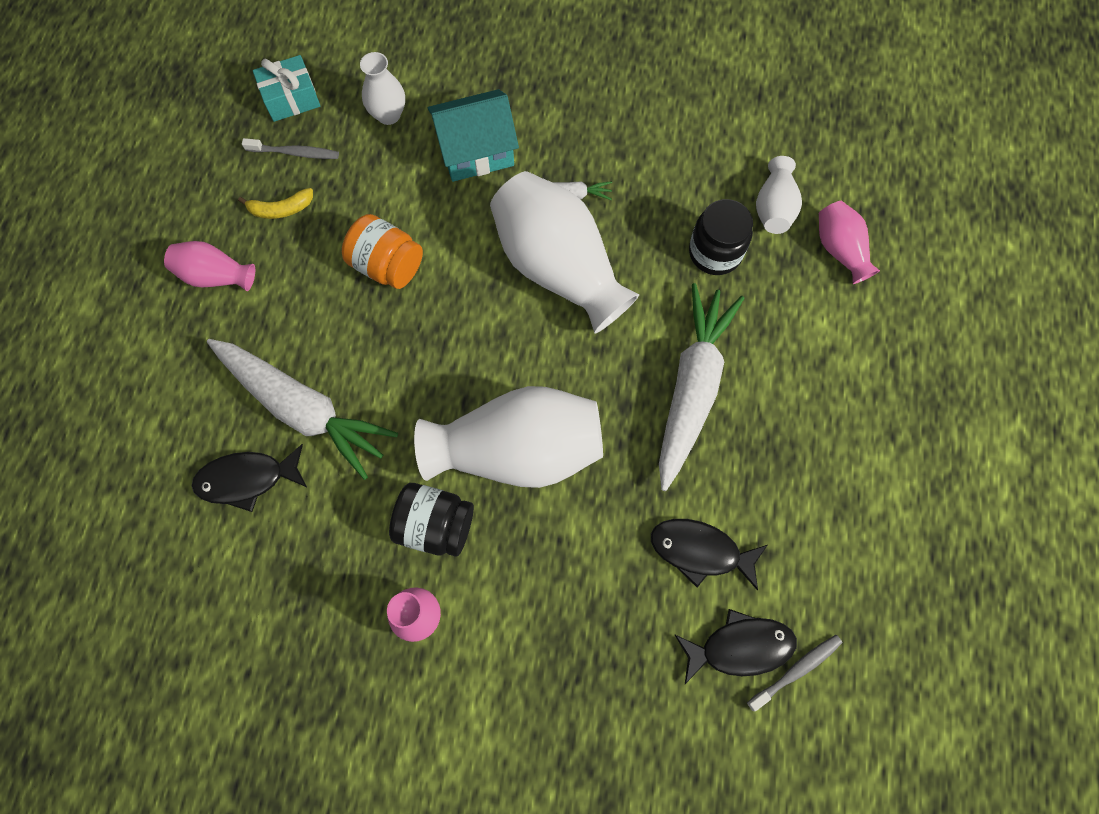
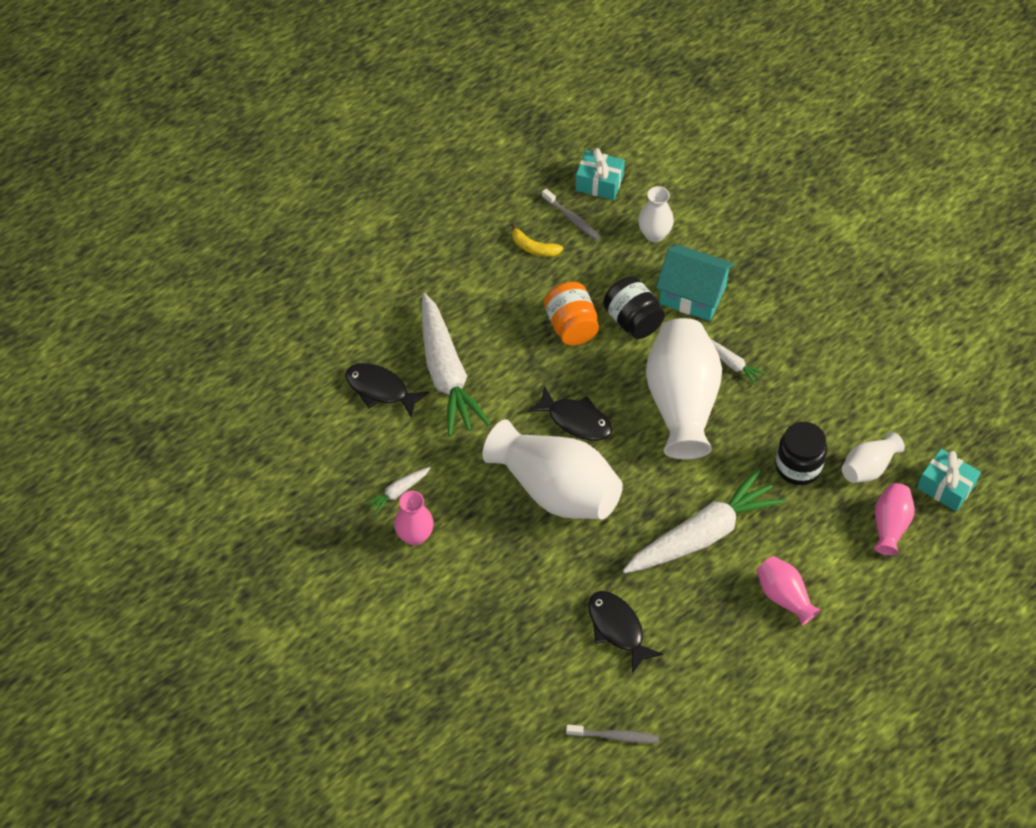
camera: 40 degrees right, 15 degrees down
pink vase [164,241,255,291] -> pink vase moved to [757,556,821,626]
black jar [389,483,474,557] -> black jar moved to [603,276,665,339]
black fish [674,609,797,684] -> black fish moved to [527,386,613,441]
none -> white carrot [364,467,431,515]
none -> turquoise gift [917,449,981,511]

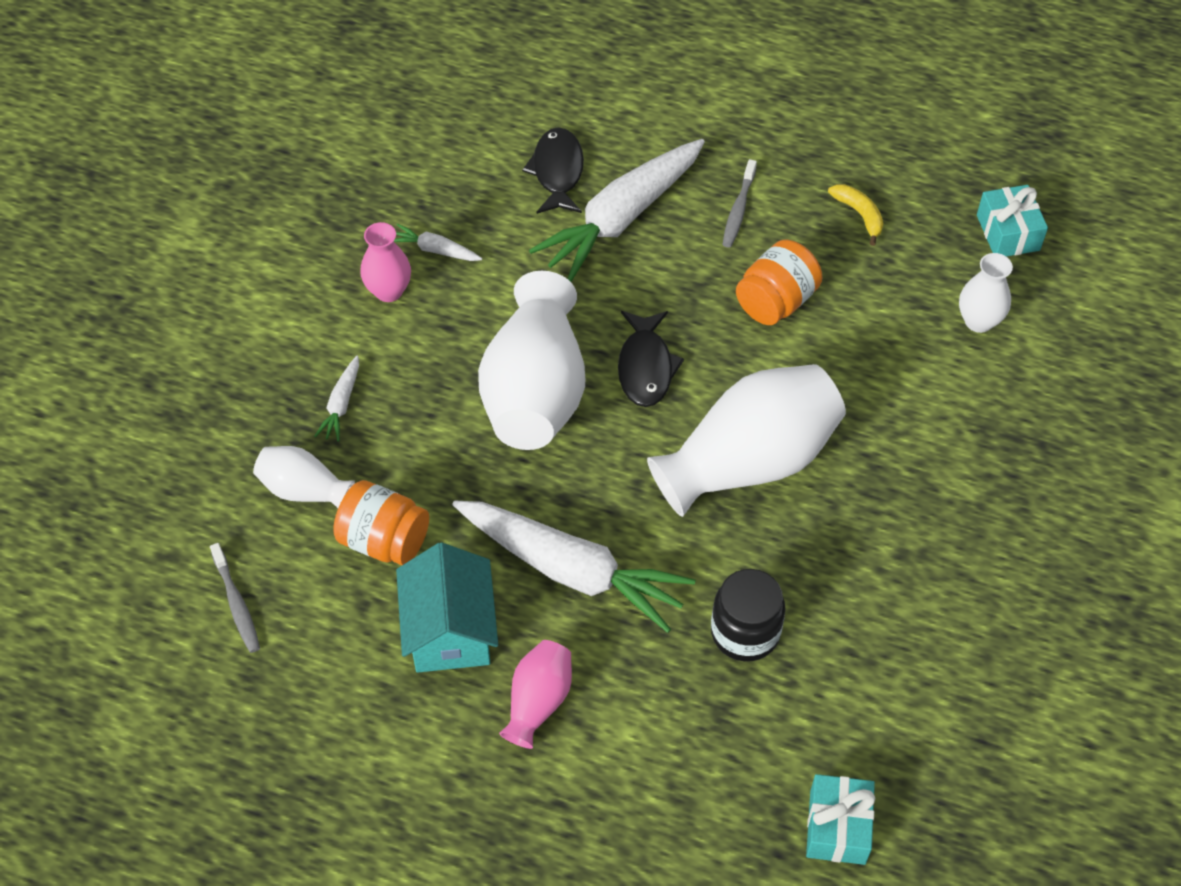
camera: 60 degrees right, 0 degrees up
yellow banana [511,223,563,257] -> yellow banana turned 150 degrees clockwise [828,184,883,246]
grey toothbrush [542,189,601,240] -> grey toothbrush moved to [722,159,757,248]
black fish [588,591,663,674] -> orange jar [333,480,429,565]
black jar [603,276,665,339] -> none
turquoise house [656,244,734,321] -> turquoise house moved to [396,542,498,673]
white carrot [711,340,766,385] -> white carrot moved to [314,356,359,442]
white vase [842,432,905,483] -> white vase moved to [253,446,355,508]
pink vase [874,483,915,556] -> none

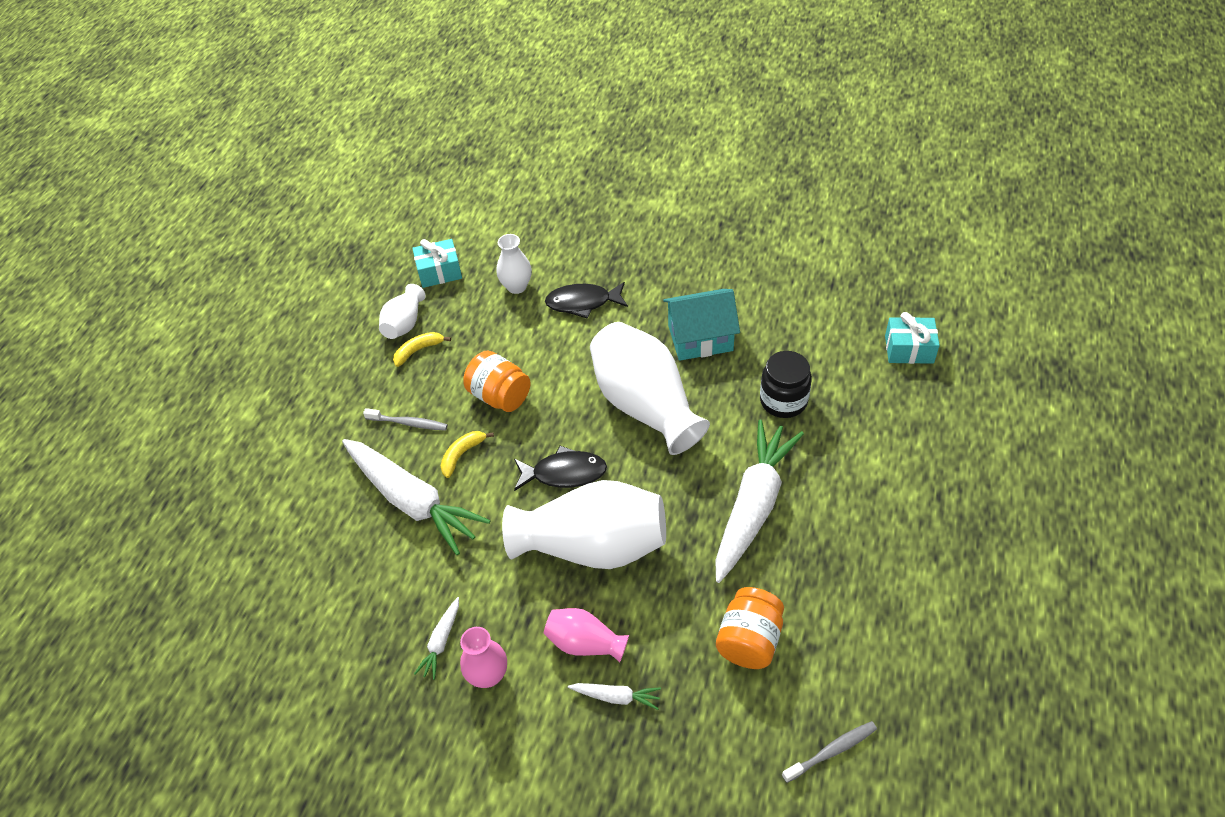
camera: 90 degrees left, 5 degrees down
white vase [253,446,355,508] -> white vase moved to [379,284,426,339]
turquoise house [396,542,498,673] -> turquoise house moved to [663,289,740,361]
pink vase [499,640,572,749] -> pink vase moved to [544,608,629,663]
black fish [522,127,584,214] -> black fish moved to [545,282,628,319]
none -> yellow banana [441,431,494,478]

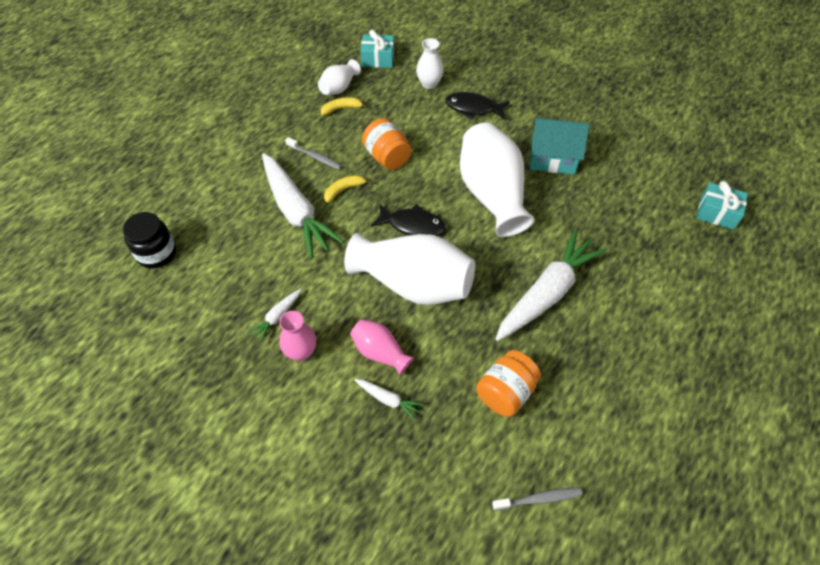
camera: 15 degrees right, 5 degrees up
black jar [760,351,812,418] -> black jar moved to [122,212,176,268]

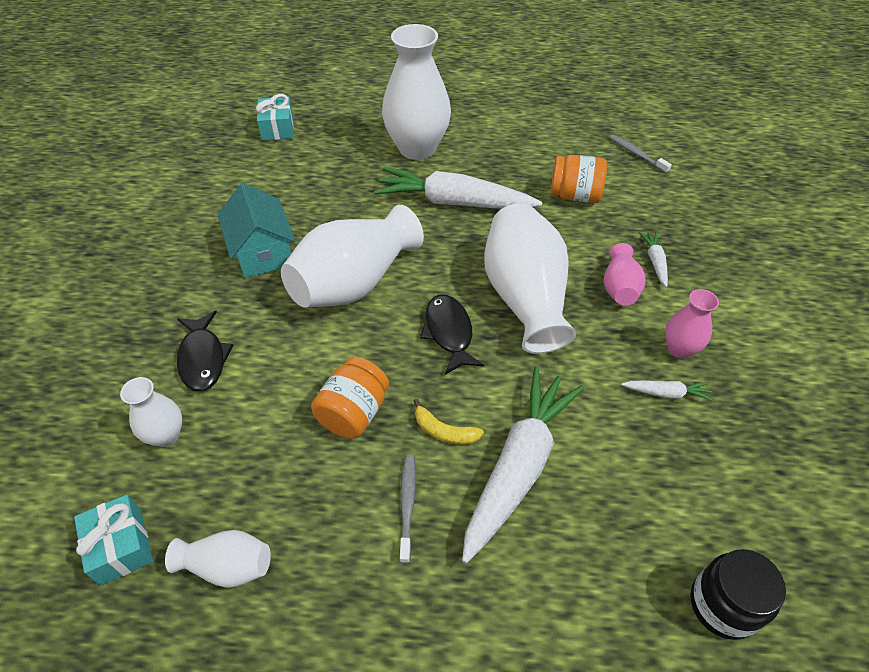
camera: 120 degrees left, 5 degrees down
yellow banana [321,97,368,116] -> none
none -> white vase [382,24,451,160]

